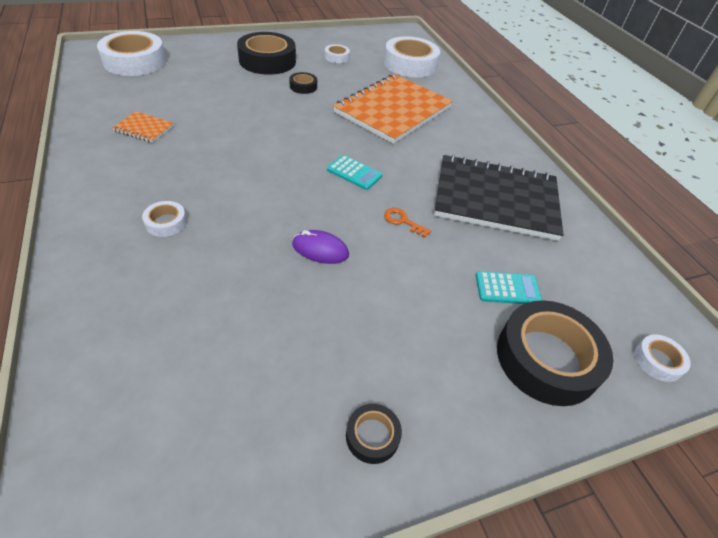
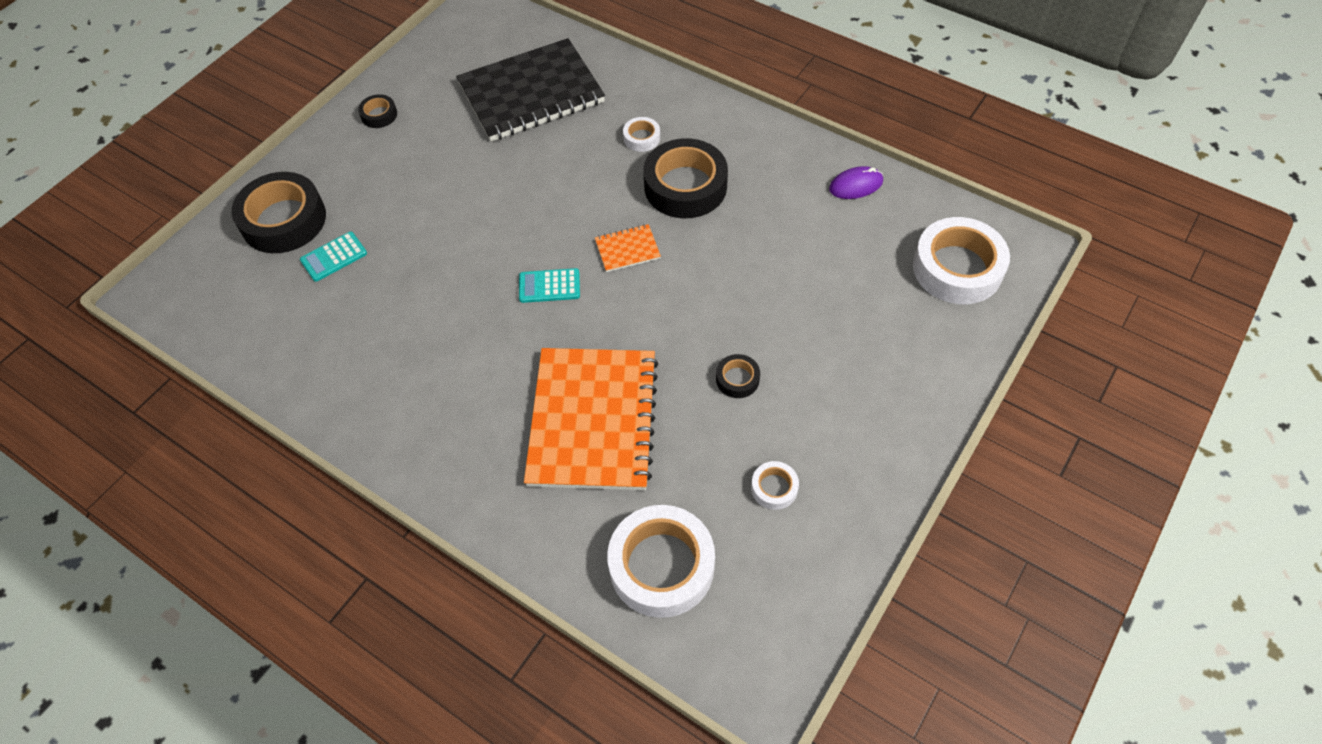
camera: 150 degrees right, 10 degrees up
orange notebook [112,111,174,143] -> orange notebook moved to [595,224,661,272]
black tape [237,32,296,75] -> black tape moved to [643,138,728,218]
purple mouse [292,230,349,264] -> purple mouse moved to [829,166,883,199]
orange key [384,208,431,238] -> none
black notebook [434,154,563,241] -> black notebook moved to [456,38,605,141]
white tape [635,334,691,382] -> none

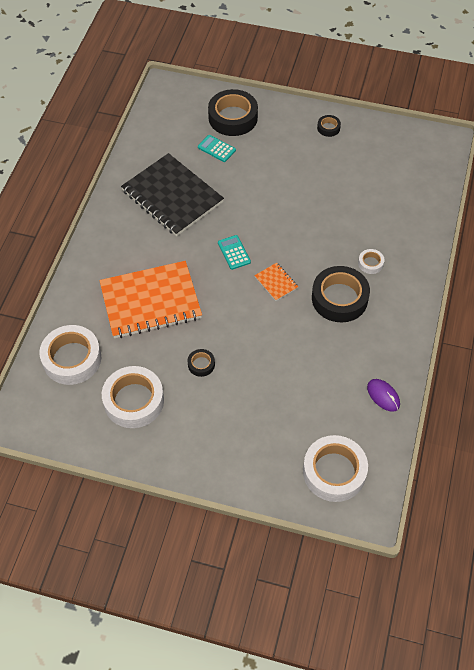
camera: 70 degrees right, 0 degrees up
black notebook [456,38,605,141] -> black notebook moved to [121,153,224,236]
white tape [751,461,799,510] -> white tape [102,366,164,428], size x2.17

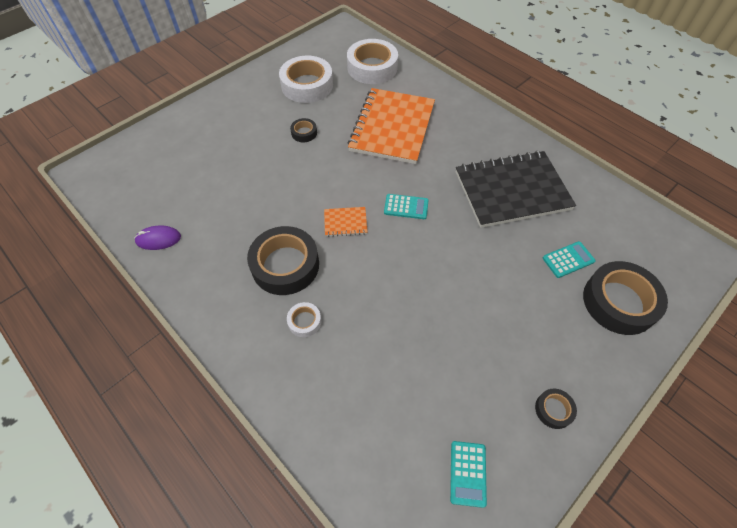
camera: 120 degrees right, 0 degrees up
white tape [303,435,368,502] -> none
none -> turquoise calculator [450,441,487,508]

